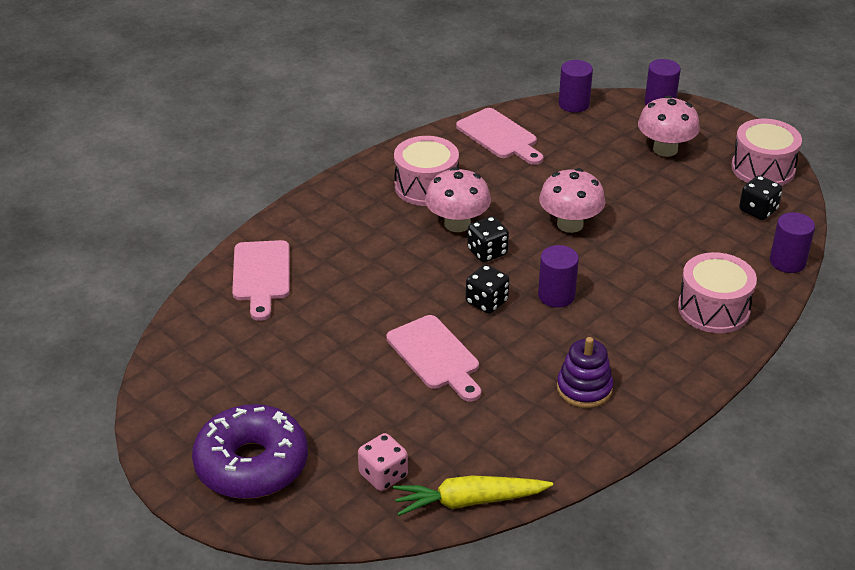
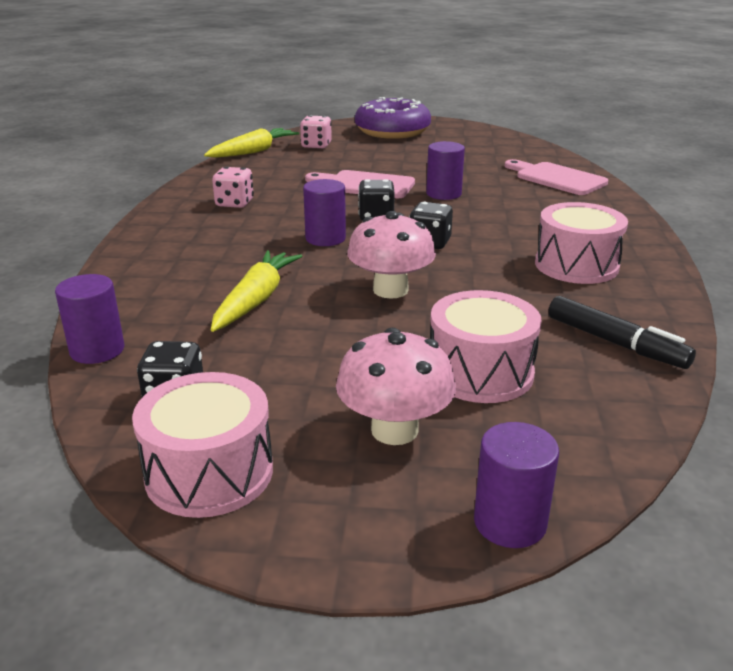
camera: 140 degrees right, 10 degrees down
pink mushroom [425,167,491,232] -> none
pink cutting board [456,108,543,165] -> black marker [548,296,696,369]
purple stacking toy [557,337,613,408] -> pink dice [212,167,254,208]
purple cylinder [559,60,593,113] -> purple cylinder moved to [426,141,465,200]
pink drum [678,252,757,333] -> pink drum moved to [430,290,542,403]
none -> yellow carrot [211,250,302,332]

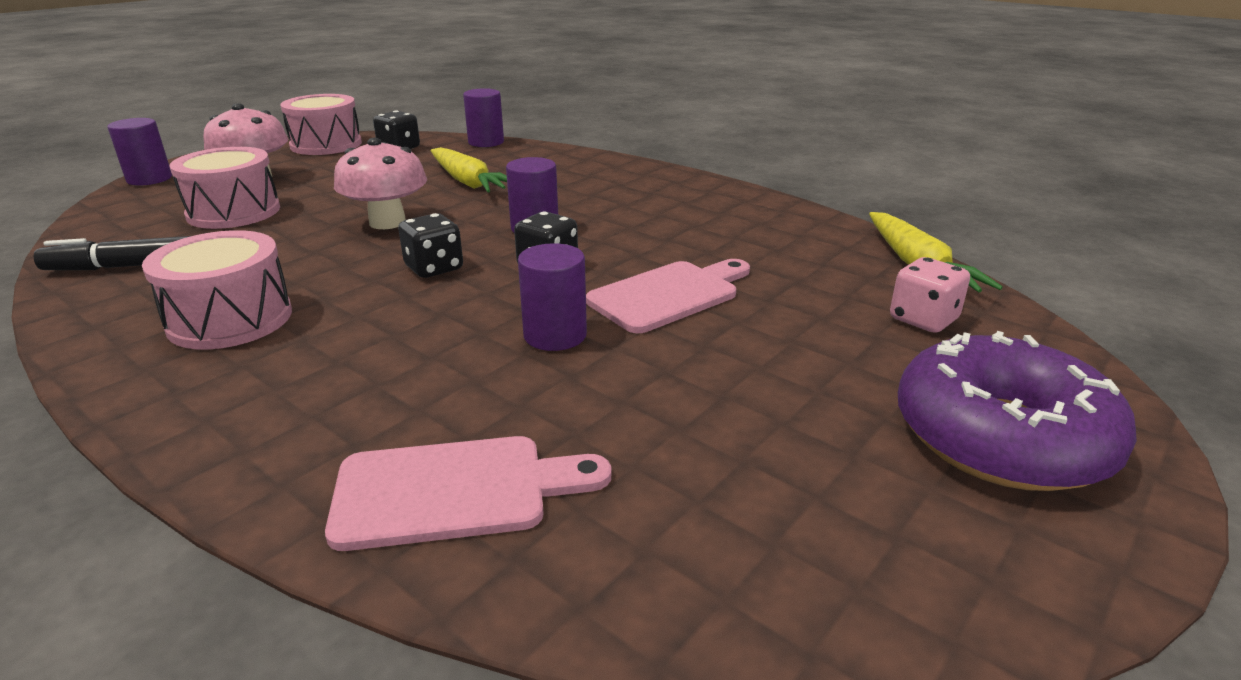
camera: 125 degrees right, 0 degrees up
pink dice [212,167,254,208] -> none

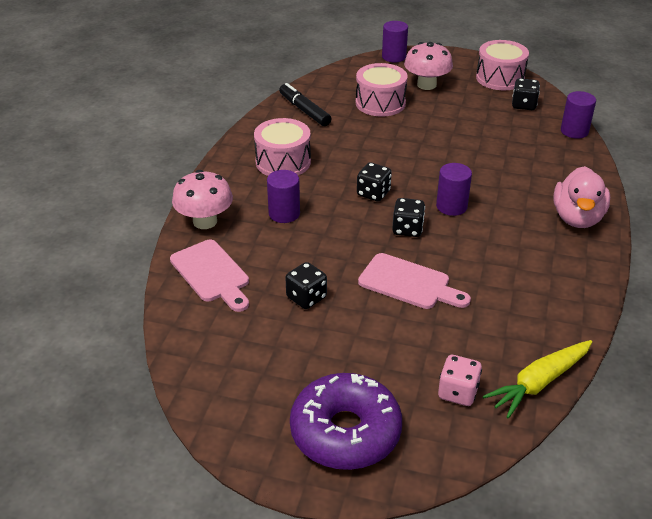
camera: 65 degrees right, 10 degrees up
pink mushroom [334,138,427,229] -> pink mushroom moved to [172,170,233,229]
yellow carrot [431,147,507,193] -> none
purple cylinder [518,243,587,351] -> purple cylinder moved to [267,170,300,223]
none -> black dice [285,262,327,309]
none -> pink duck [553,166,610,228]

